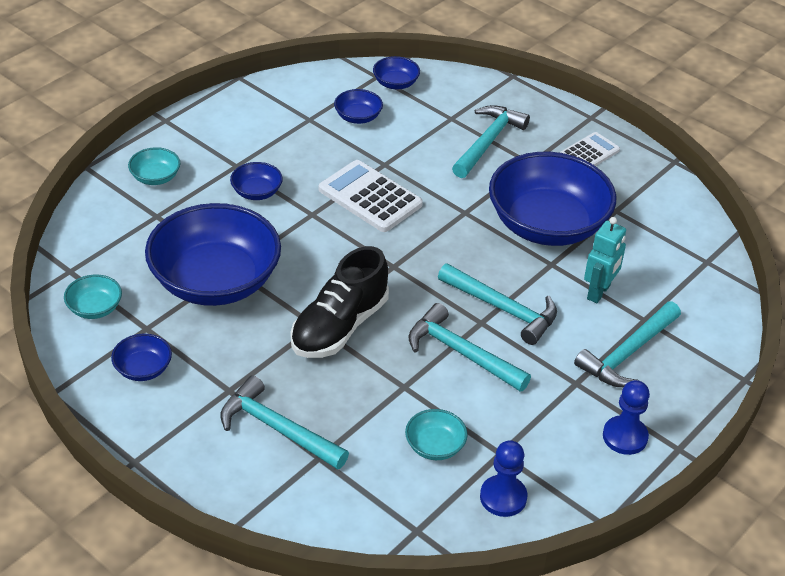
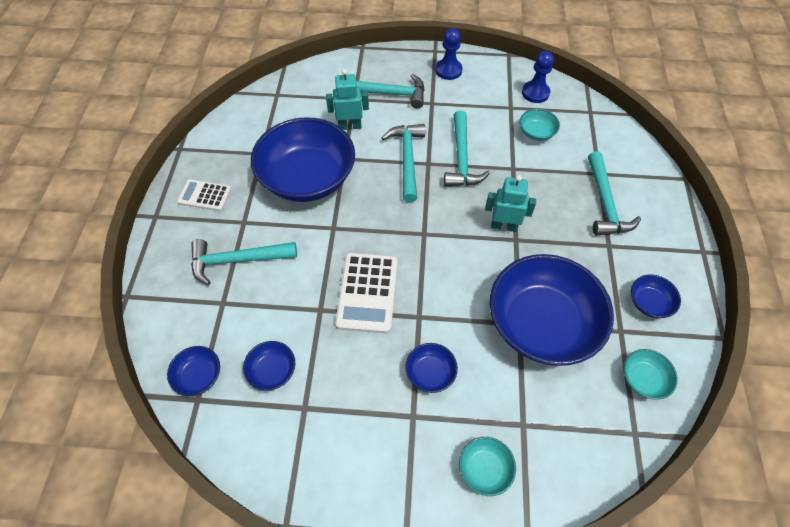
camera: 125 degrees left, 15 degrees up
black shoe [291,246,389,358] -> turquoise robot [485,175,536,232]

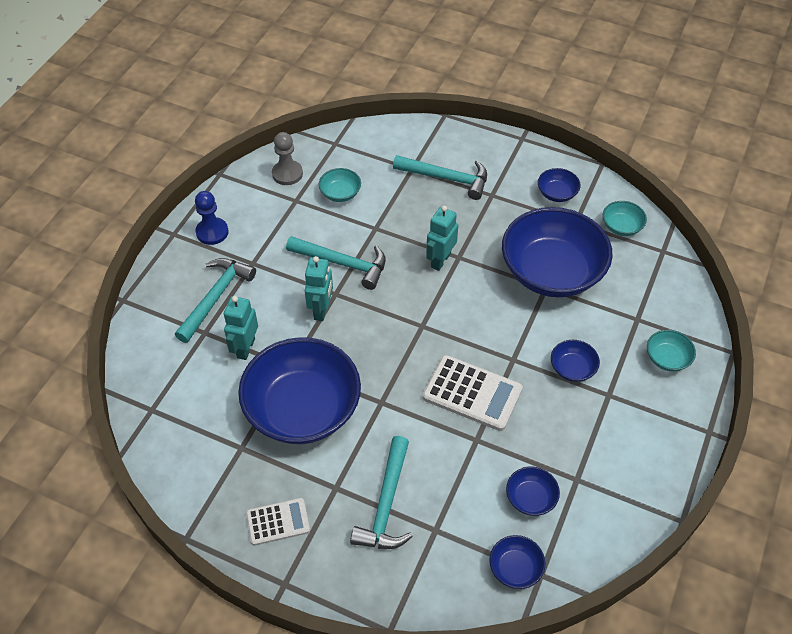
camera: 70 degrees left, 5 degrees down
white calculator [177,179,232,211] -> white calculator turned 135 degrees counterclockwise [246,498,310,546]
turquoise hammer [382,124,425,202] -> turquoise robot [305,256,333,321]
blue pawn [522,51,554,103] -> grey pawn [272,132,303,185]

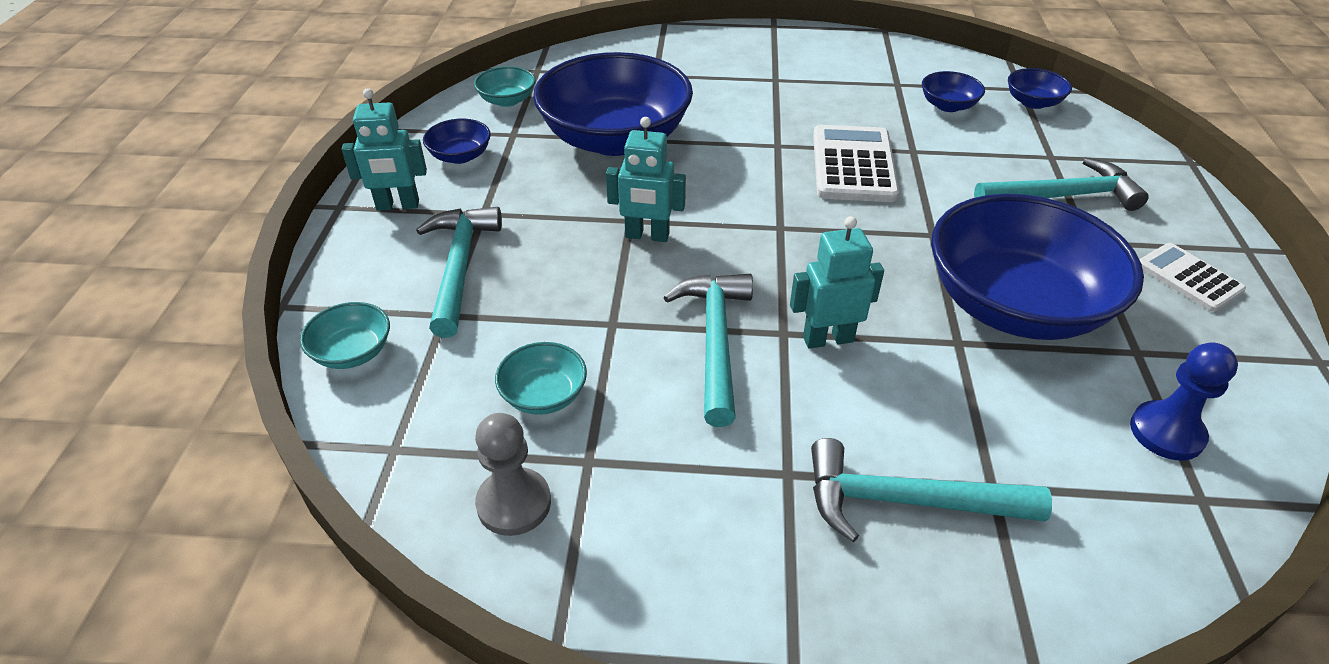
camera: 110 degrees left, 10 degrees down
blue pawn [195,191,228,245] -> blue pawn moved to [1130,342,1238,460]
turquoise robot [224,296,258,360] -> turquoise robot moved to [341,88,427,211]
blue bowl [551,340,600,382] -> none
turquoise bowl [647,330,696,372] -> turquoise bowl moved to [300,302,390,369]

